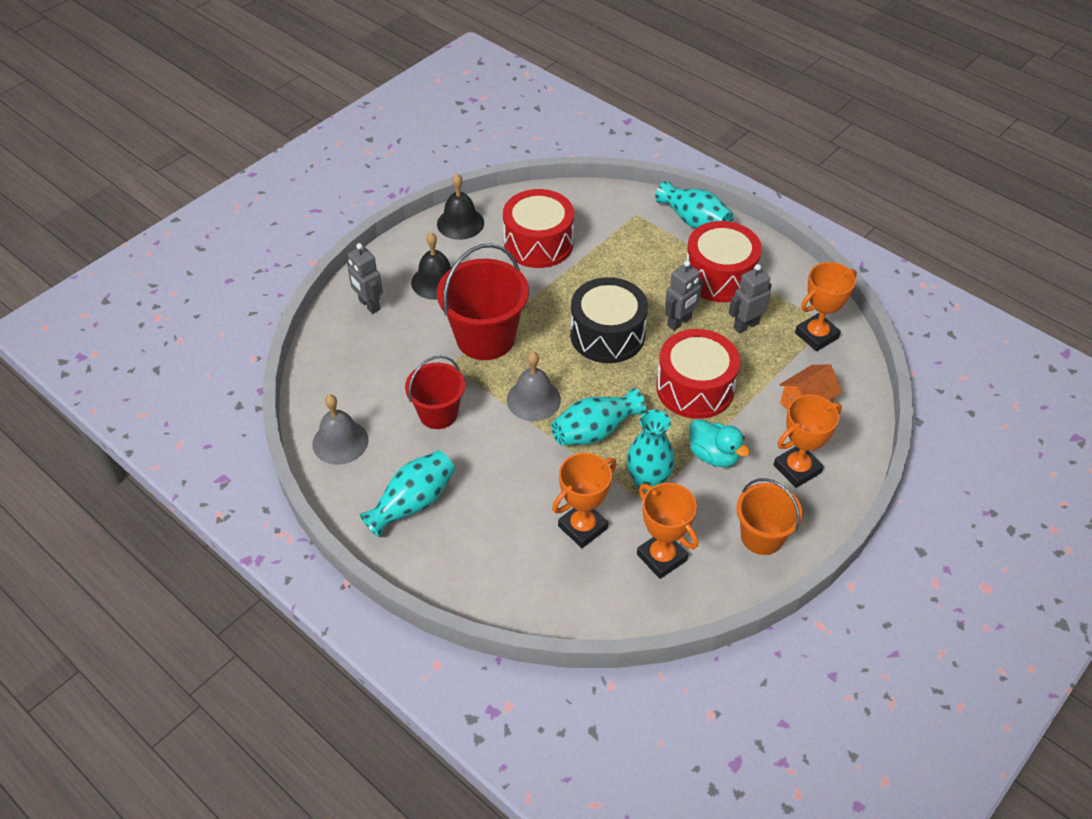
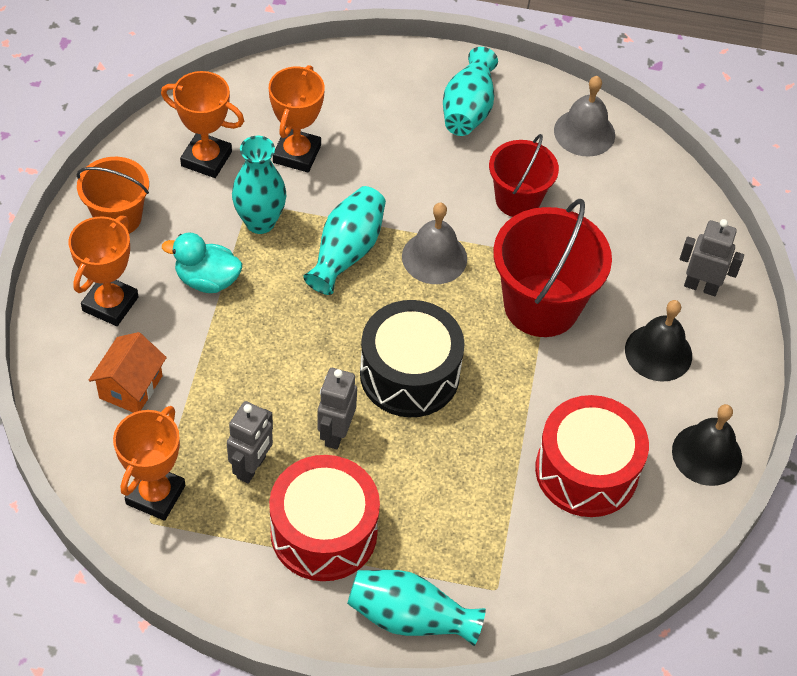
camera: 145 degrees right, 5 degrees up
red drum [656,329,740,419] -> none

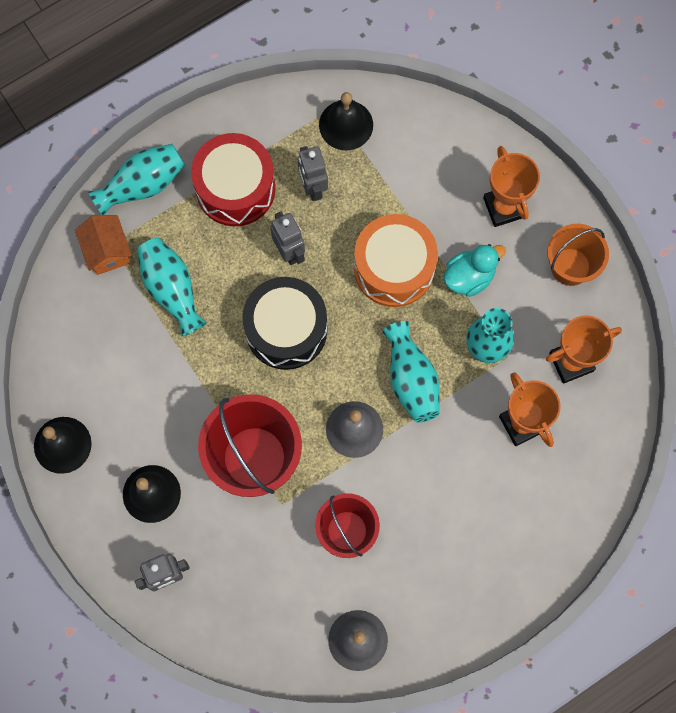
camera: 140 degrees right, 20 degrees up
orange house [88,332,167,413] -> orange house moved to [75,215,132,275]
orange trophy [113,406,185,521] -> black bell [319,92,373,150]
turquoise vase [443,47,498,136] -> turquoise vase moved to [137,237,207,336]
red drum [535,395,649,517] -> none
none -> orange drum [354,214,438,307]

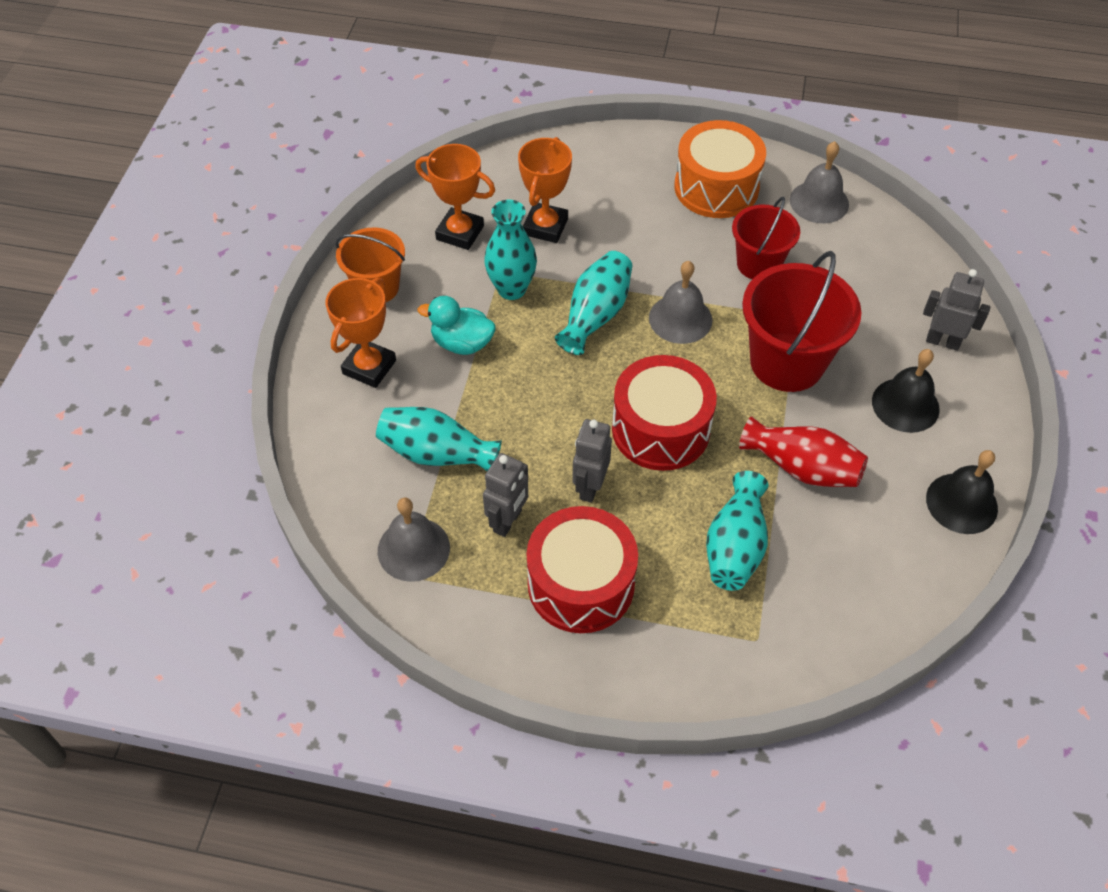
camera: 135 degrees left, 20 degrees down
orange house [75,215,132,275] -> none
turquoise vase [88,144,185,215] -> turquoise vase moved to [376,407,502,471]
black drum [242,277,327,370] -> red drum [612,355,717,471]
black bell [319,92,373,150] -> grey bell [378,498,450,582]
orange drum [354,214,438,307] -> orange drum moved to [674,120,766,218]
none -> red vase [739,416,868,487]

